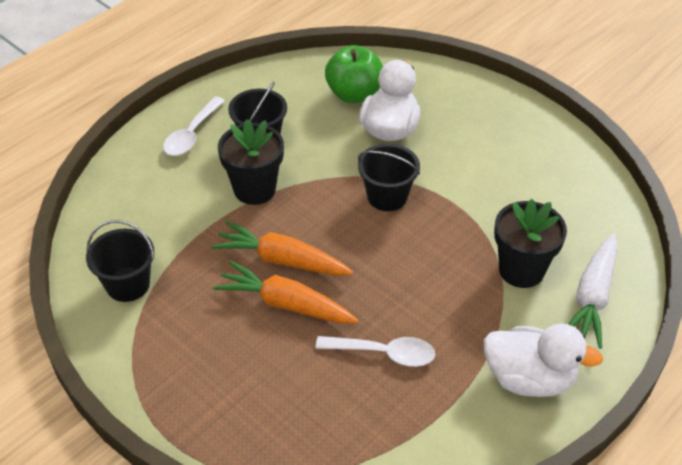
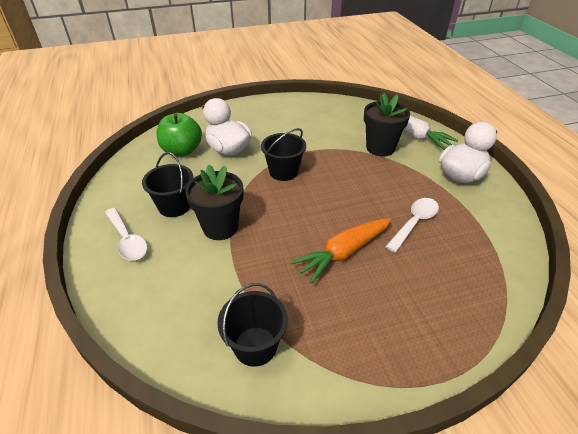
camera: 60 degrees left, 5 degrees down
orange carrot [211,221,353,276] -> none

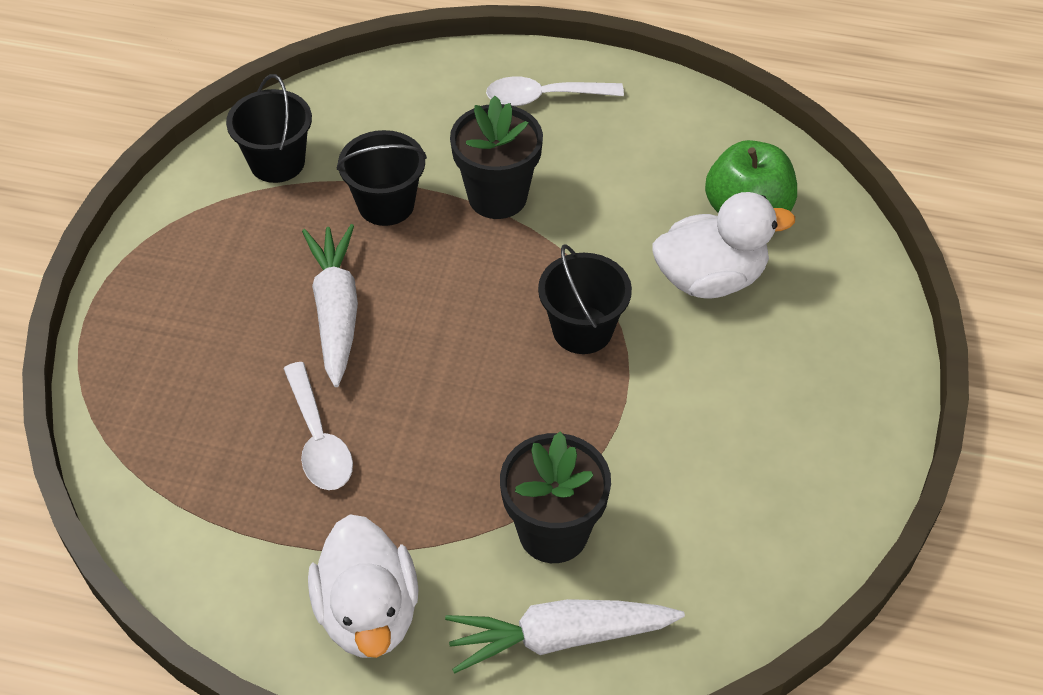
camera: 120 degrees right, 10 degrees up
black bucket [142,152,193,217] -> black bucket moved to [337,130,427,226]
orange carrot [291,218,392,284] -> white carrot [302,224,358,387]

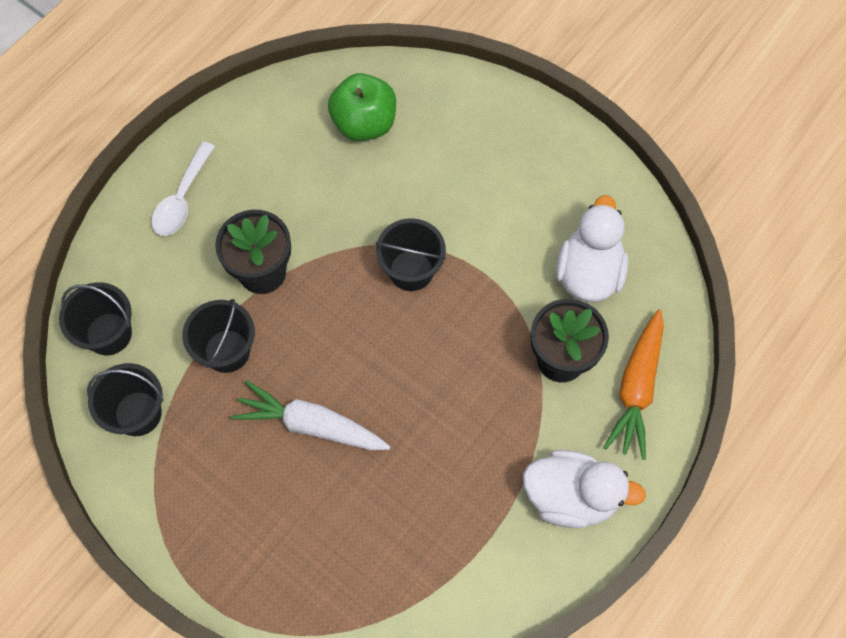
camera: 65 degrees left, 15 degrees up
white spoon [283,362,353,490] -> none
white carrot [445,599,685,674] -> orange carrot [603,309,664,460]
white duck [652,192,795,299] -> white duck moved to [556,195,628,303]
none -> black bucket [59,282,132,355]

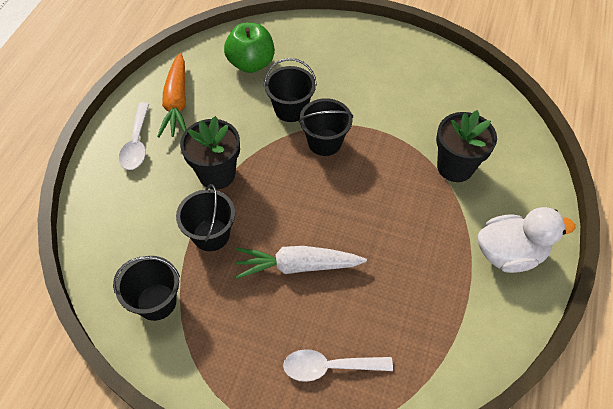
camera: 20 degrees left, 10 degrees down
black bucket [59,282,132,355] -> black bucket moved to [264,58,317,122]
white duck [556,195,628,303] -> none
orange carrot [603,309,664,460] -> orange carrot moved to [157,53,187,138]
none -> white spoon [283,349,393,382]

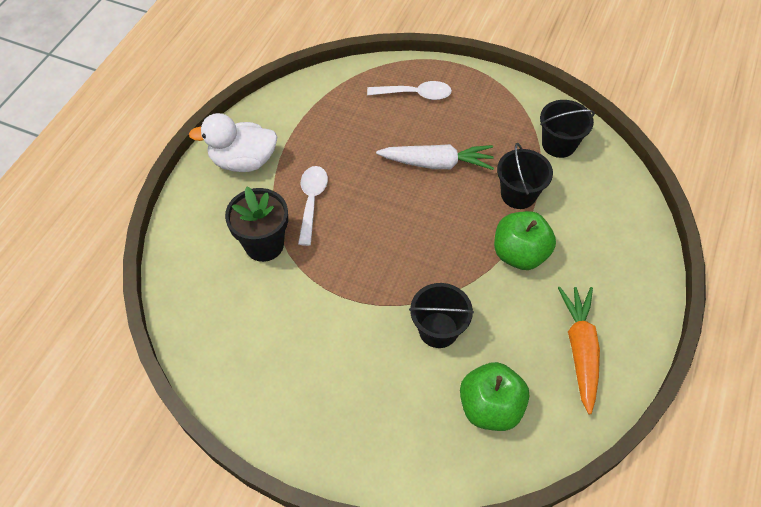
camera: 175 degrees left, 0 degrees up
white spoon [119,102,149,170] -> white spoon moved to [298,166,328,246]
black flower pot [180,116,240,190] -> green apple [494,211,556,270]
black bucket [299,98,353,156] -> none

